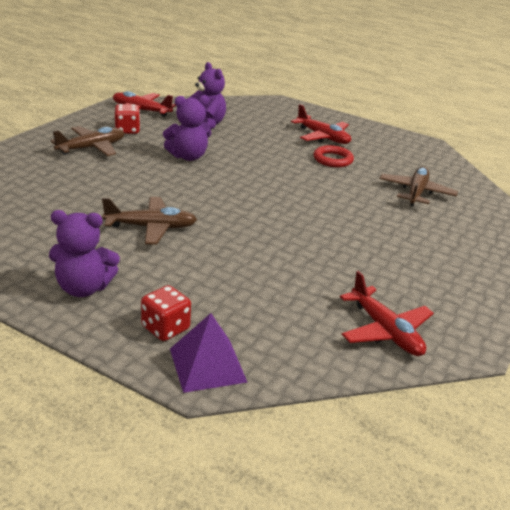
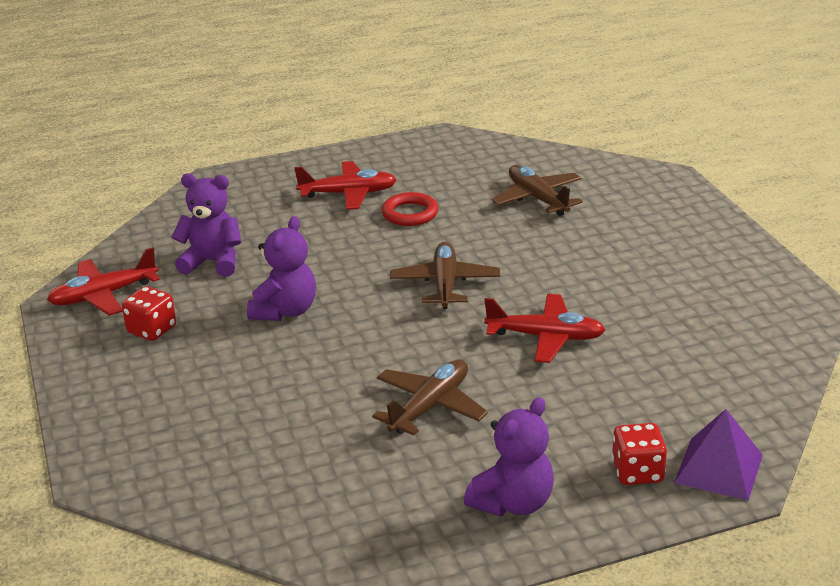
camera: 45 degrees left, 0 degrees up
brown plane [51,126,124,156] -> brown plane moved to [390,242,500,309]
red plane [340,271,434,356] -> red plane moved to [484,294,605,363]

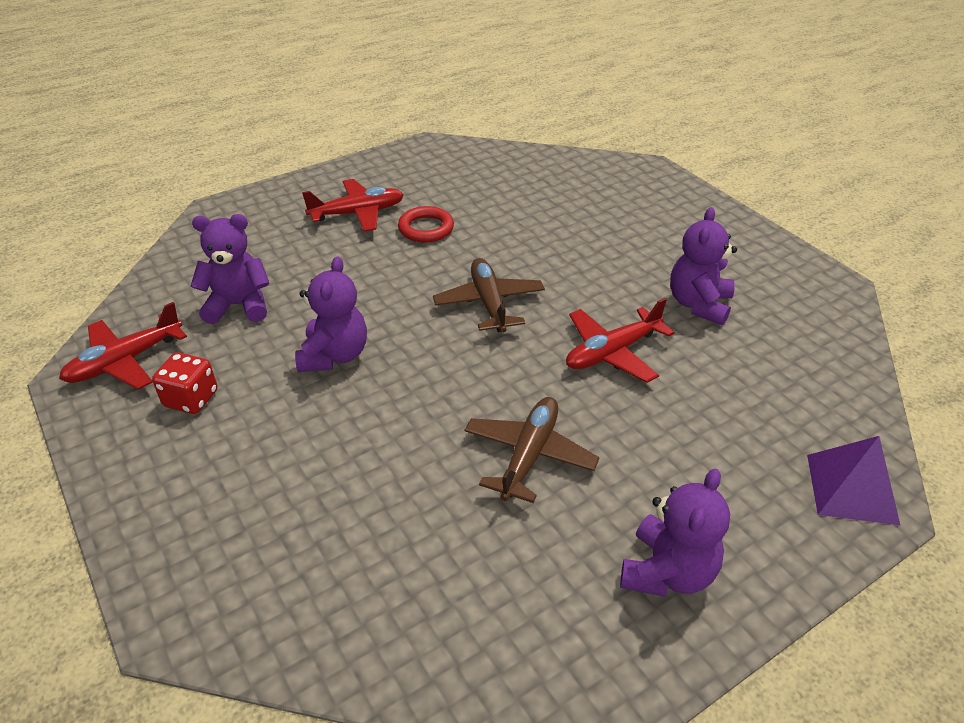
camera: 15 degrees left, 10 degrees up
red plane [484,294,605,363] -> red plane turned 150 degrees clockwise [566,298,675,383]
brown plane [492,165,583,216] -> none
red dice [612,423,667,485] -> none
none -> purple teddy bear [670,207,737,325]

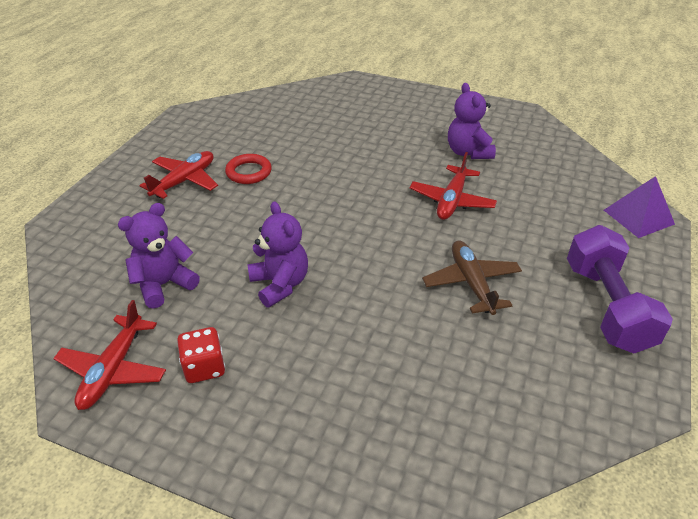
camera: 35 degrees left, 0 degrees up
brown plane [433,258,545,333] -> none
purple teddy bear [620,468,730,597] -> purple dumbbell [567,225,673,353]

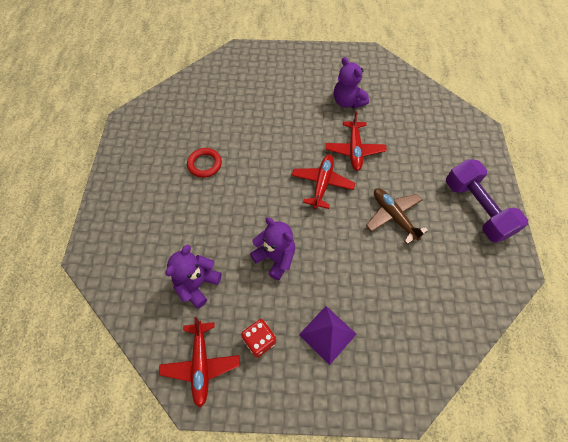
camera: 20 degrees left, 20 degrees up
red plane [139,151,218,199] -> red plane moved to [292,154,355,209]
purple pyramid [604,176,675,238] -> purple pyramid moved to [299,306,356,365]

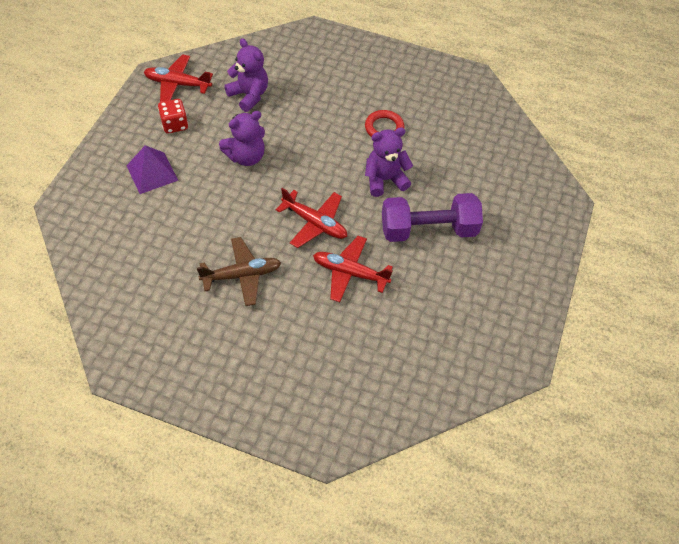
camera: 105 degrees right, 5 degrees down
purple teddy bear [334,57,369,109] -> purple teddy bear moved to [365,127,413,197]
purple dumbbell [446,160,528,243] -> purple dumbbell moved to [382,193,483,242]

